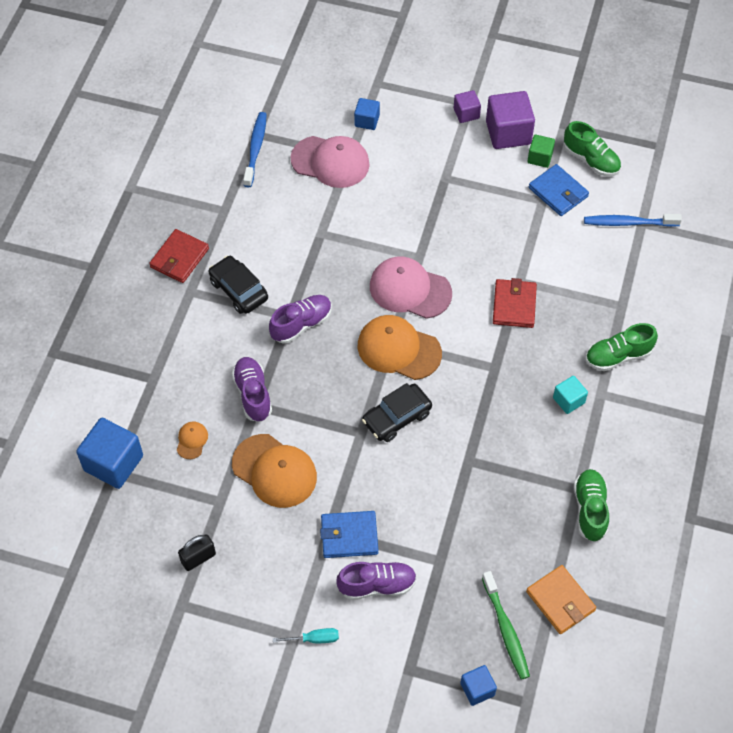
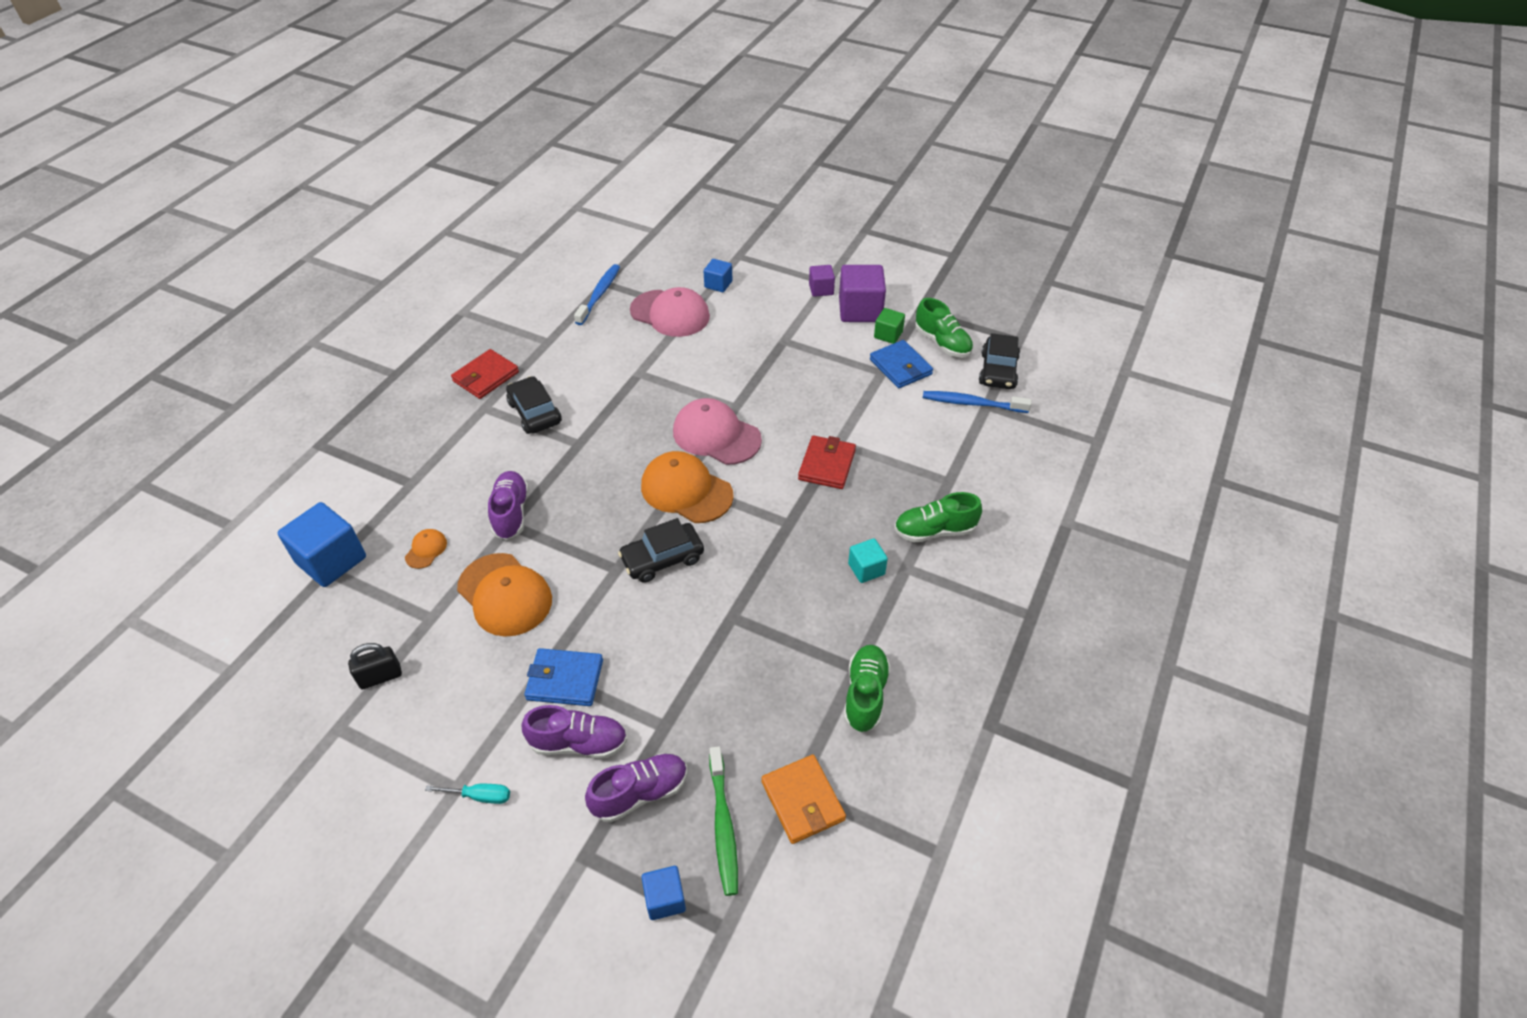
camera: 10 degrees right, 10 degrees down
purple shoe [269,295,332,343] -> purple shoe moved to [585,753,687,822]
none -> black car [979,333,1020,389]

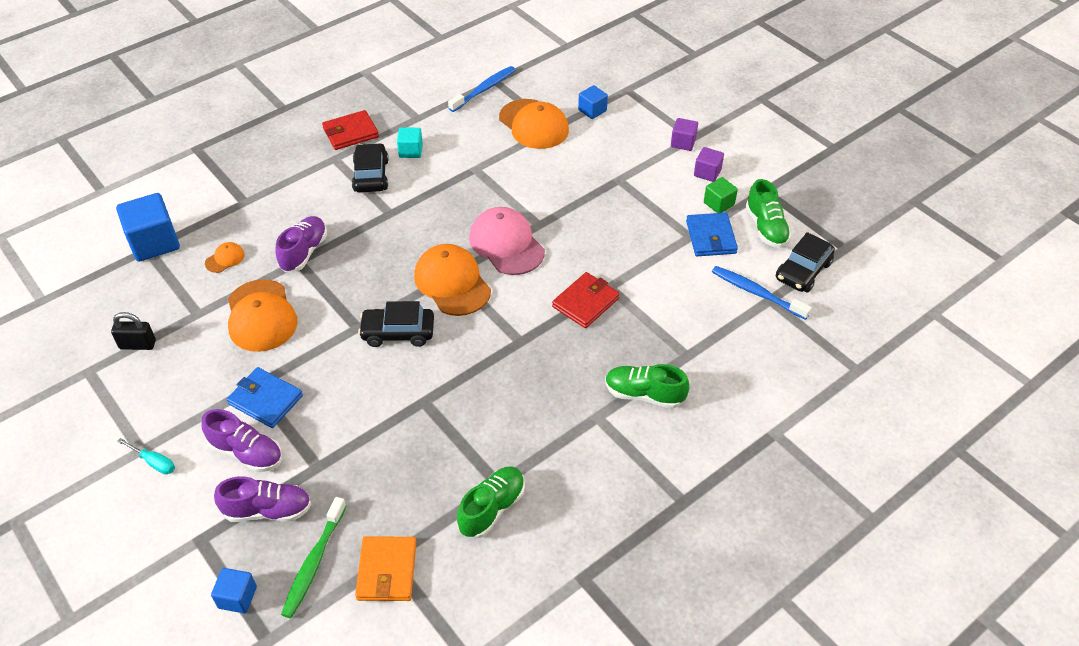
camera: 25 degrees right, 0 degrees up
pink cap [630,287,710,337] -> orange cap [499,99,569,149]
purple cube [839,265,886,322] -> purple cube [694,147,724,182], size x0.55
turquoise cube [848,538,888,583] -> turquoise cube moved to [397,127,423,158]

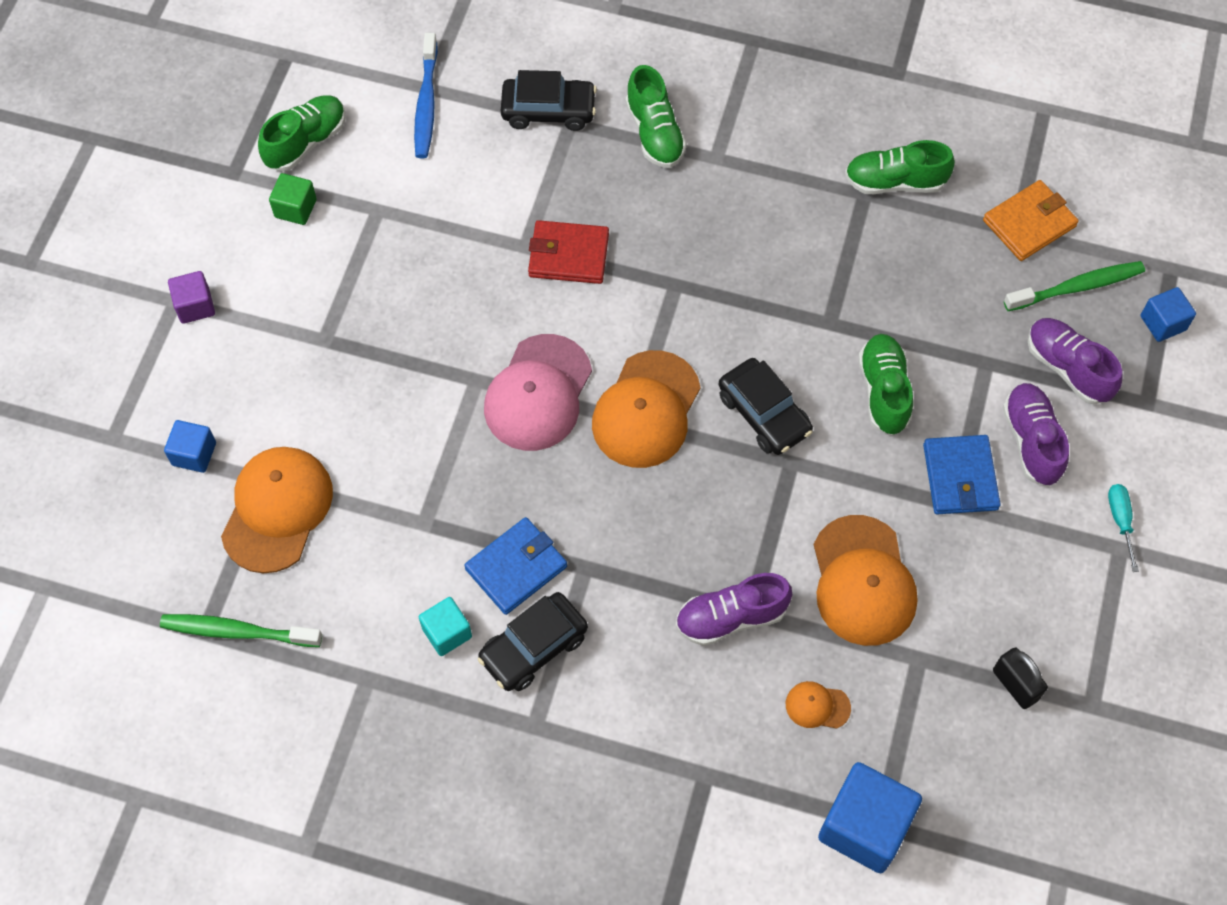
camera: 125 degrees left, 15 degrees up
orange cap [228,279,298,352] -> orange cap turned 135 degrees clockwise [814,515,917,646]
red wallet [322,110,379,150] -> none
blue toothbrush [448,66,515,112] -> green toothbrush [160,614,322,647]
blue wallet [686,213,738,256] -> blue wallet moved to [464,517,567,615]
purple cube [694,147,724,182] -> none
black car [776,232,835,292] -> black car moved to [501,70,597,131]
none -> green shoe [858,334,913,435]

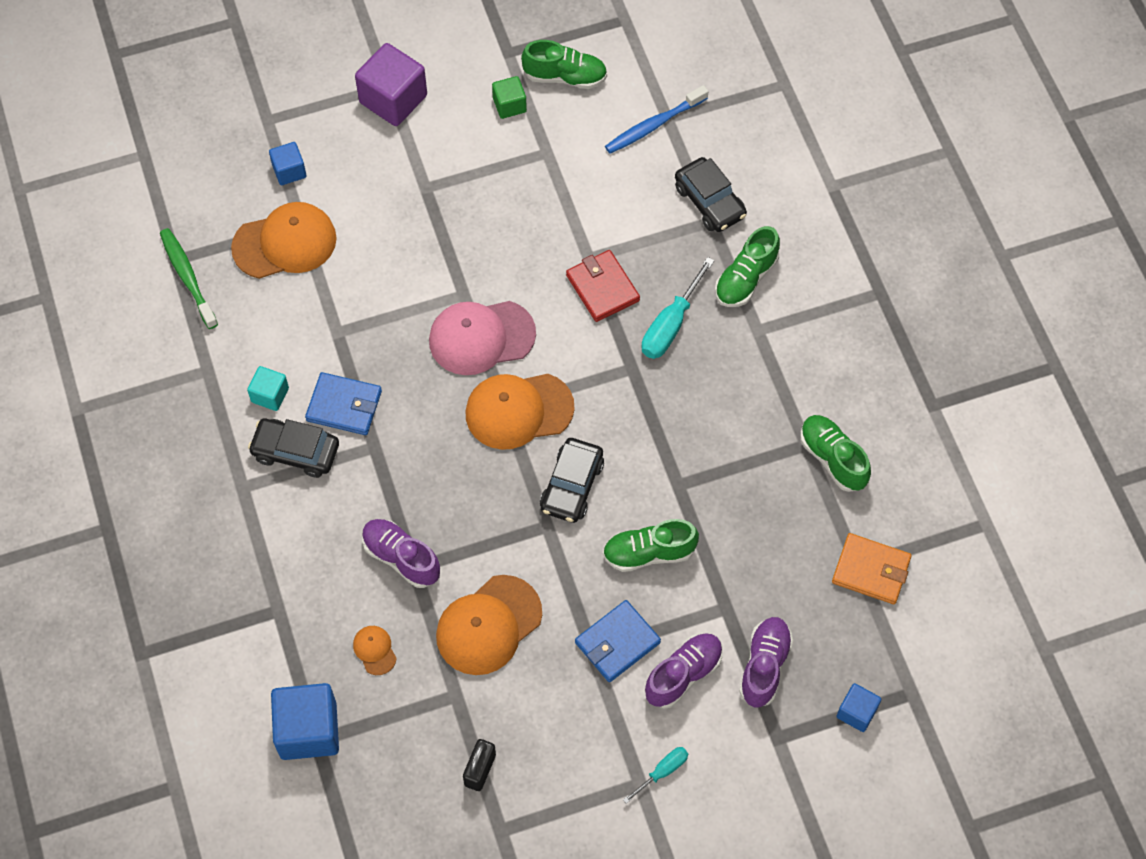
camera: 55 degrees right, 0 degrees up
purple cube [168,271,215,324] -> purple cube [355,43,427,126], size x1.83
green shoe [858,334,913,435] -> green shoe turned 150 degrees counterclockwise [603,519,699,572]
green toothbrush [1004,261,1145,311] -> none
none -> turquoise screwdriver [642,257,714,359]

